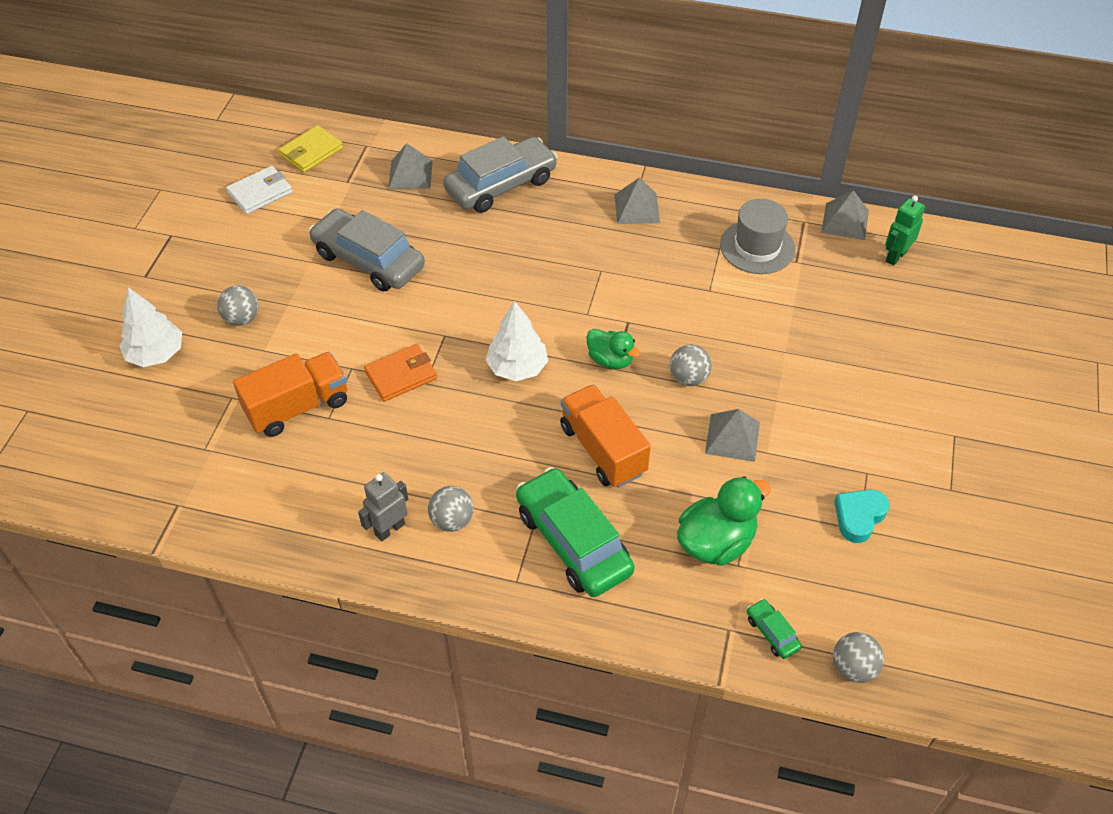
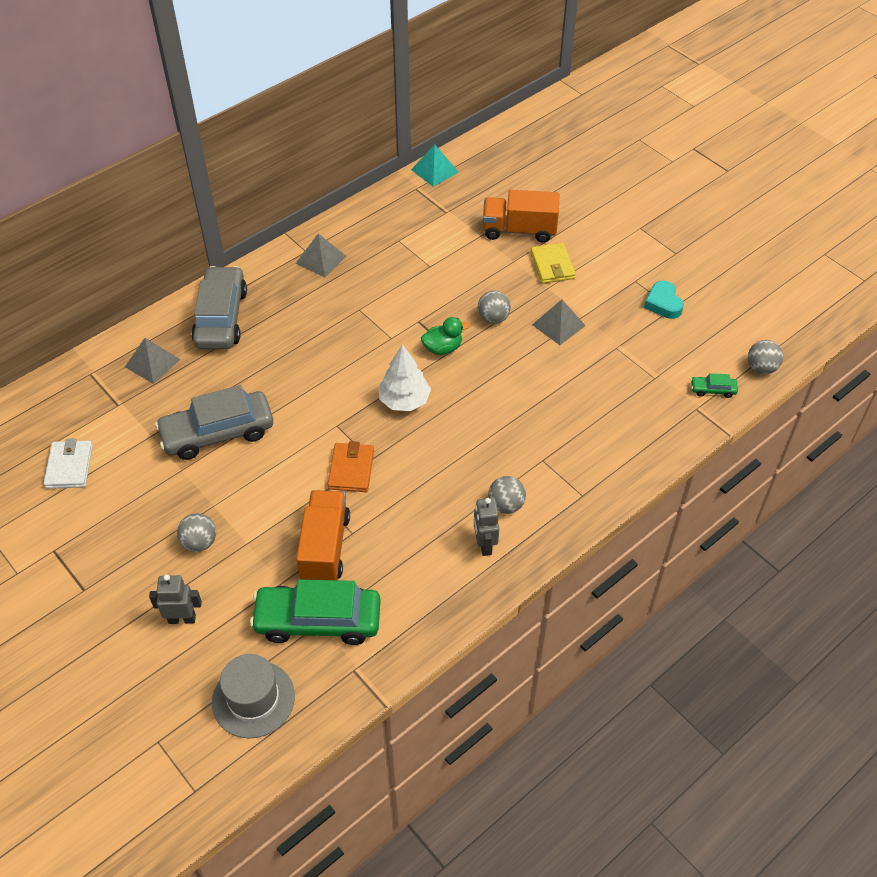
camera: 55 degrees left, 0 degrees up
white tree [119,287,182,367] -> grey robot [149,574,202,624]
yellow wallet [279,125,343,172] -> yellow wallet moved to [530,243,576,284]
green car [516,467,635,597] -> green car moved to [250,579,381,645]
orange truck [560,384,651,488] -> orange truck moved to [483,190,559,243]
green duck [677,476,771,566] -> none
grey hat [720,199,795,274] -> grey hat moved to [212,654,295,738]
grey pyramid [821,190,869,240] -> turquoise pyramid [411,145,458,187]
green robot [885,196,925,266] -> none

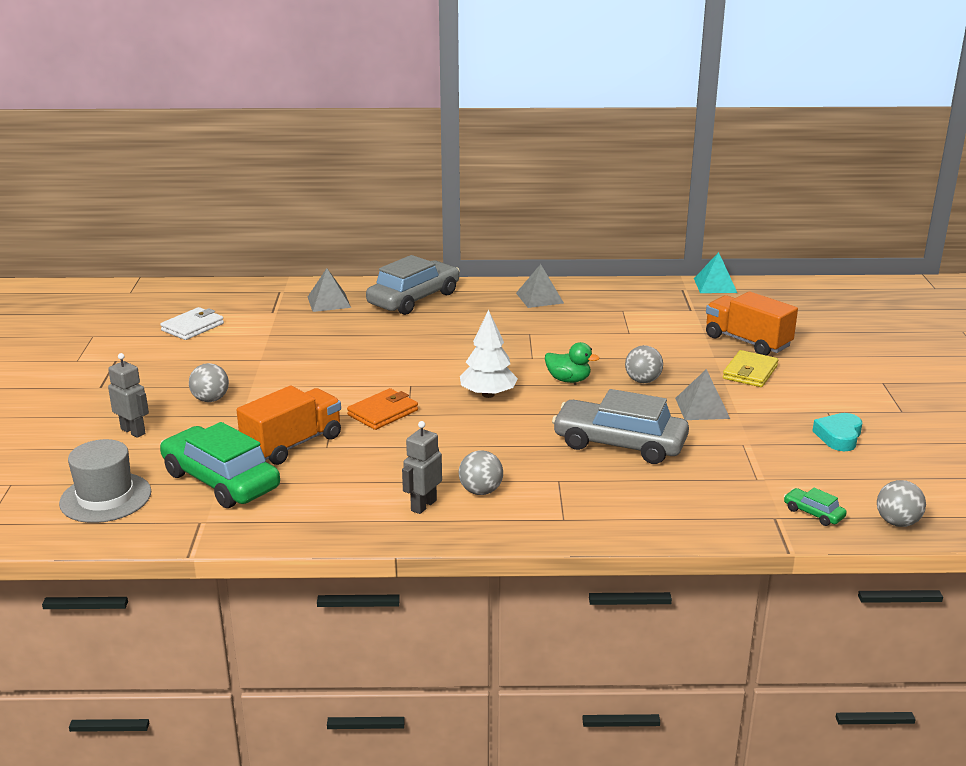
camera: 40 degrees right, 25 degrees down
grey car [155,385,273,460] -> grey car moved to [552,389,689,464]

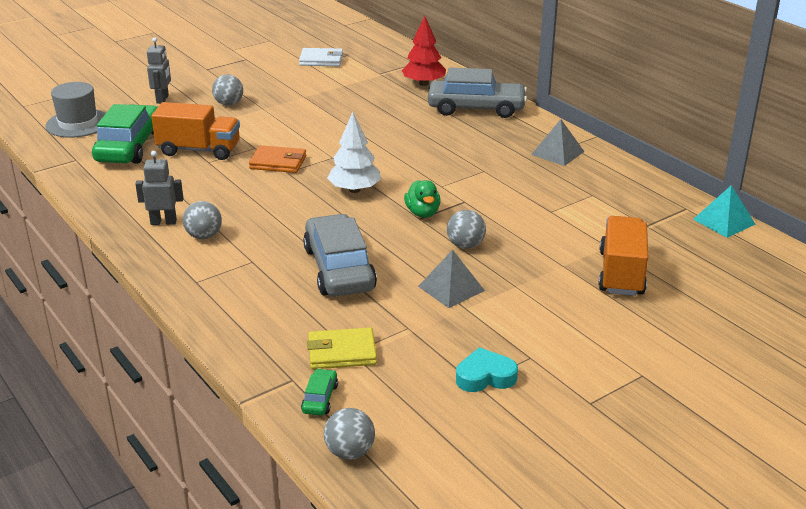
camera: 55 degrees right, 5 degrees up
grey pyramid [308,268,351,312] -> red tree [402,16,446,86]
yellow wallet [723,350,778,387] -> yellow wallet moved to [307,327,377,369]

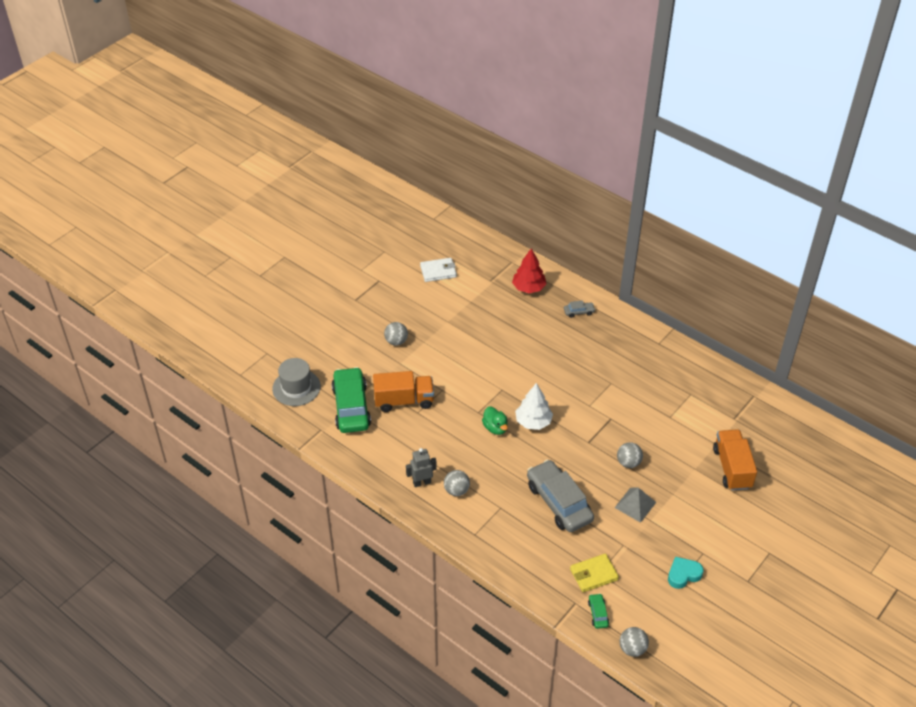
camera: 15 degrees left, 15 degrees up
grey robot [147,37,171,104] -> none
orange wallet [249,145,306,173] -> none
green duck [404,180,441,217] -> green duck moved to [482,407,508,435]
grey car [428,68,527,118] -> grey car [564,300,595,318], size x0.42
grey pyramid [531,119,584,166] -> none
turquoise pyramid [693,185,756,238] -> none

